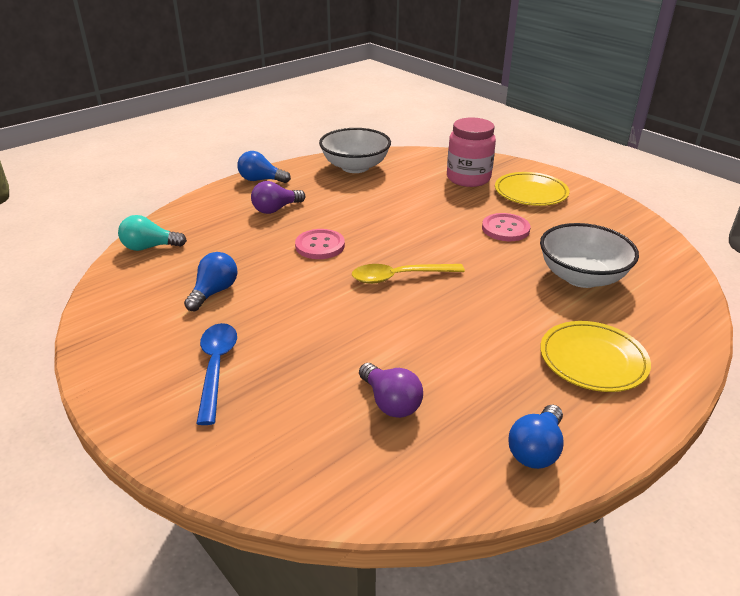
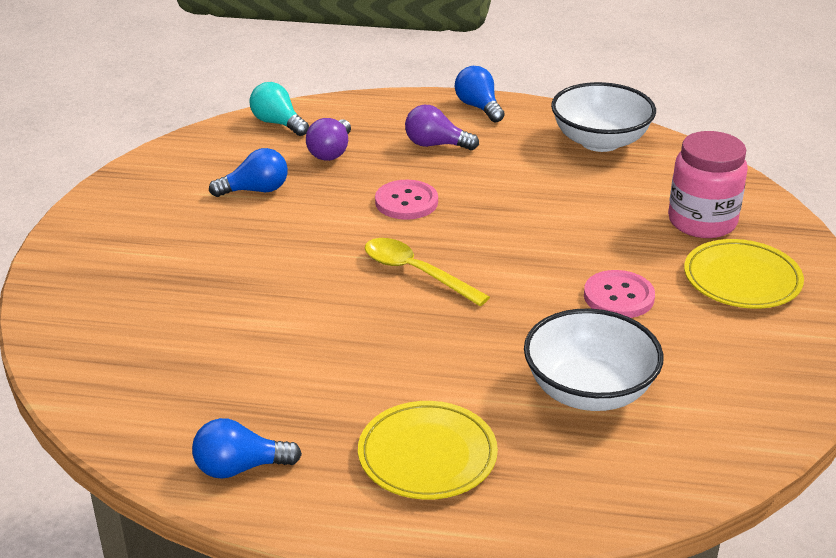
camera: 50 degrees right, 0 degrees up
blue spoon [196,323,237,425] -> none
purple light bulb [359,363,423,418] -> purple light bulb moved to [306,118,351,161]

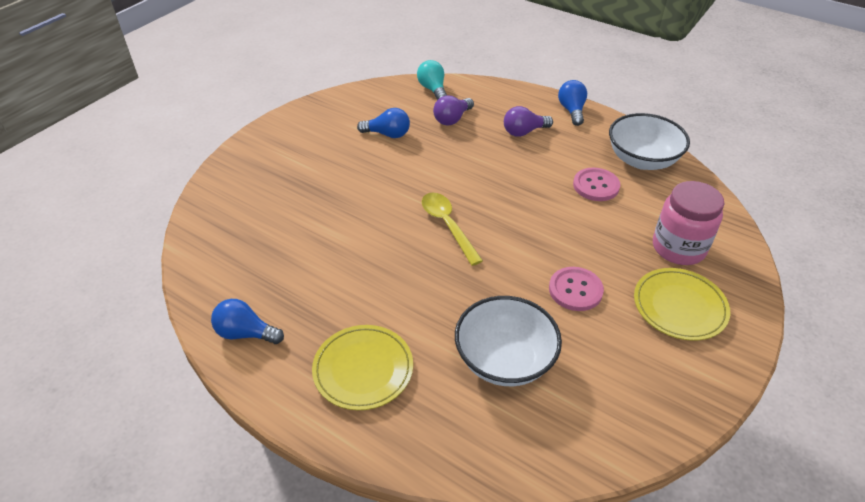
camera: 25 degrees right, 10 degrees up
pink button [375,180,438,220] -> pink button moved to [573,168,620,201]
purple light bulb [405,105,479,150] -> purple light bulb turned 60 degrees counterclockwise [504,106,553,137]

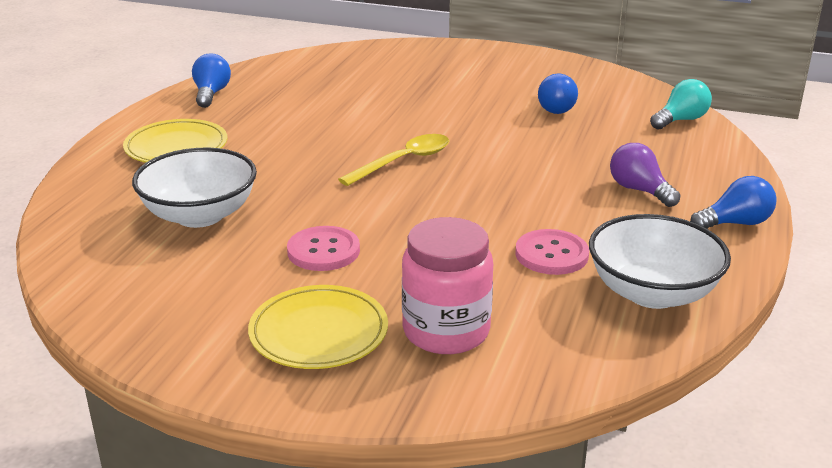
camera: 75 degrees right, 15 degrees down
purple light bulb [433,95,474,126] -> none

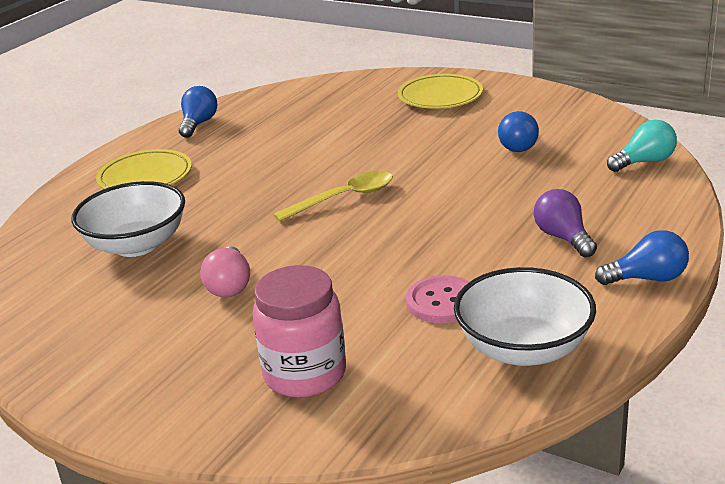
camera: 15 degrees right, 0 degrees up
yellow plate [248,285,388,369] -> yellow plate moved to [398,74,483,109]
pink button [287,226,360,271] -> pink light bulb [200,246,250,297]

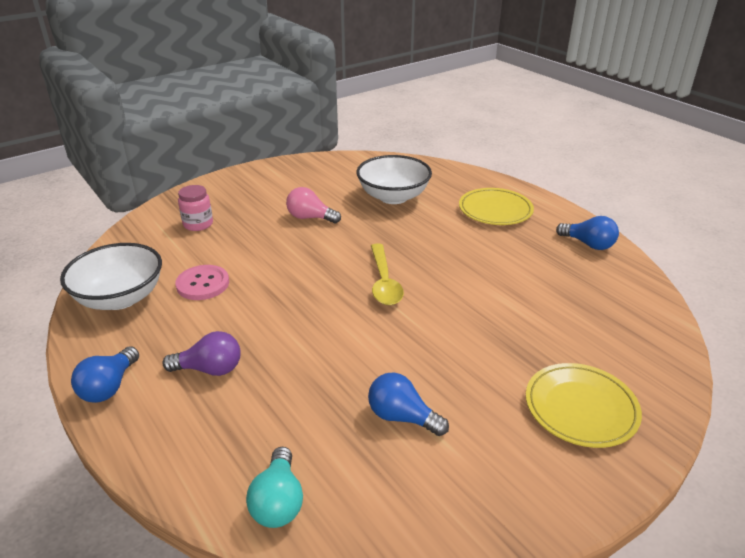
camera: 110 degrees right, 5 degrees up
pink jar [252,265,346,398] -> pink jar [178,185,213,231], size x0.62

